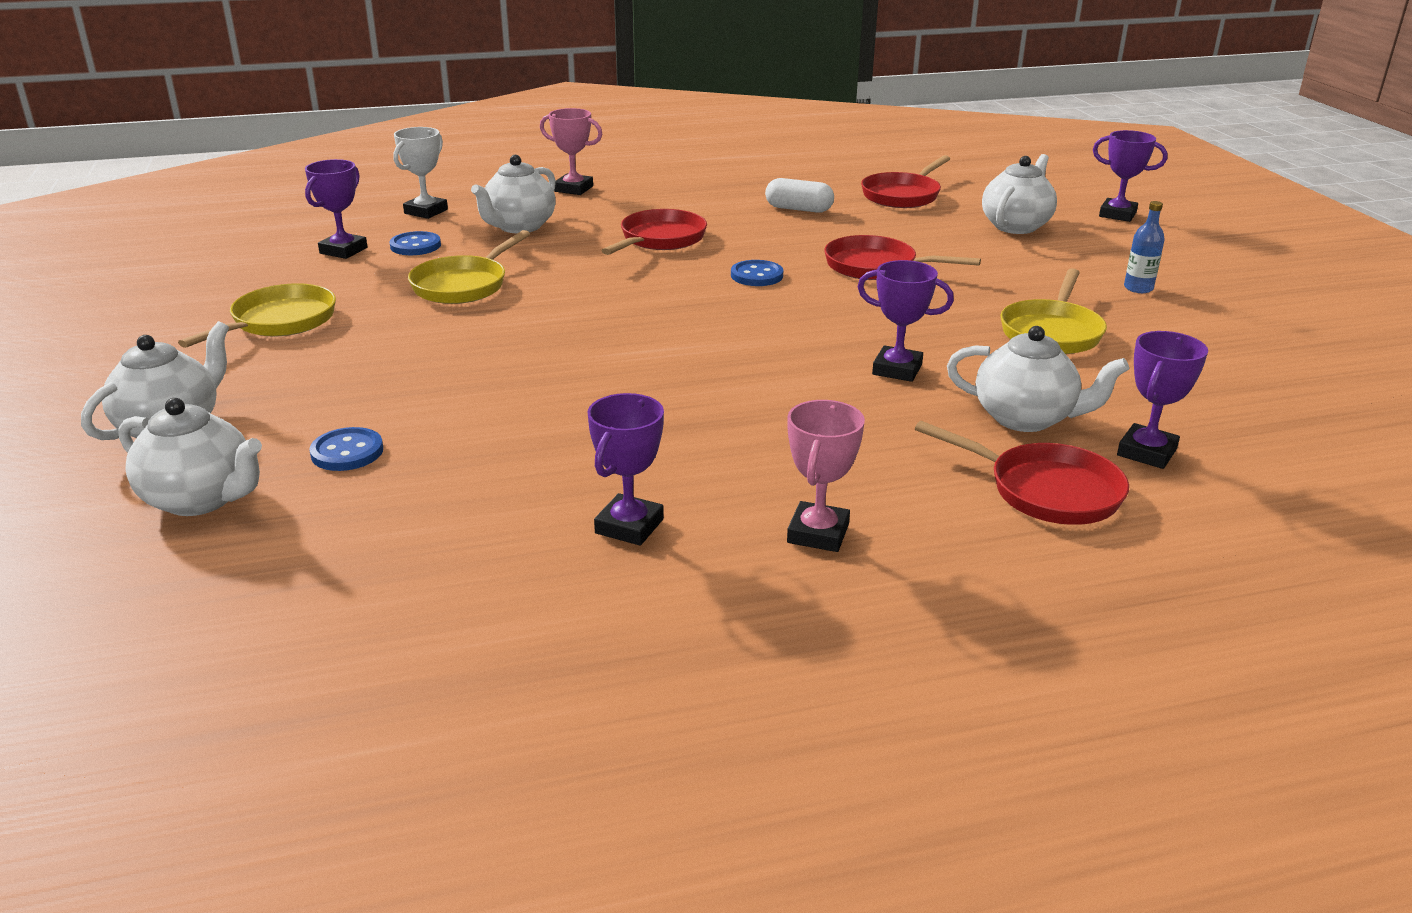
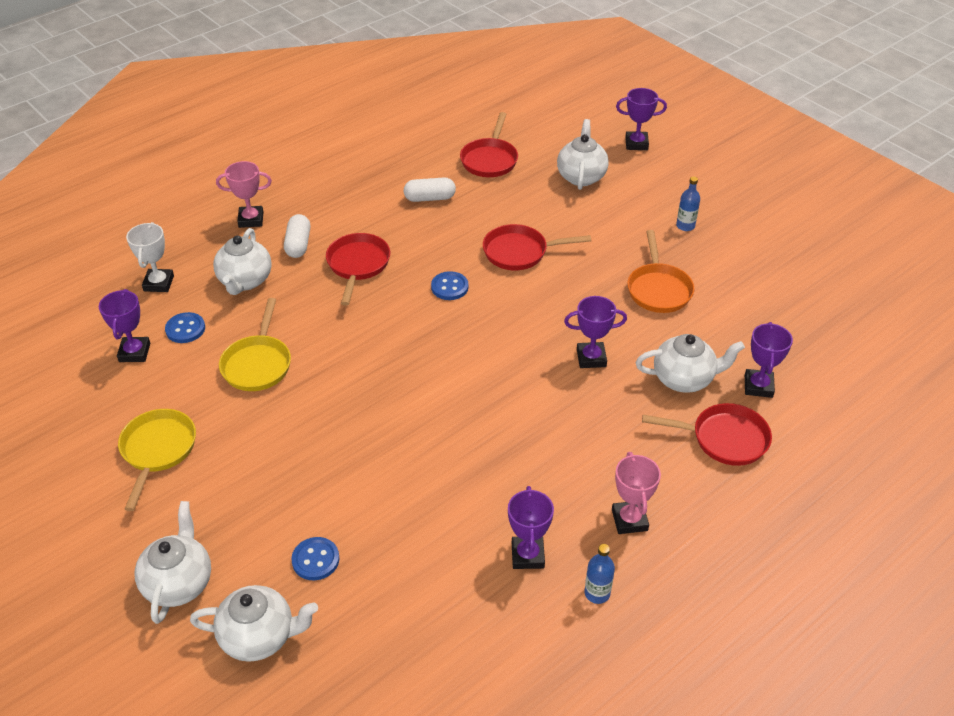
camera: 25 degrees left, 15 degrees up
yellow pan [1000,268,1107,354] -> orange pan [627,230,695,313]
none -> white capsule [284,214,310,258]
none -> blue bottle [584,544,615,604]

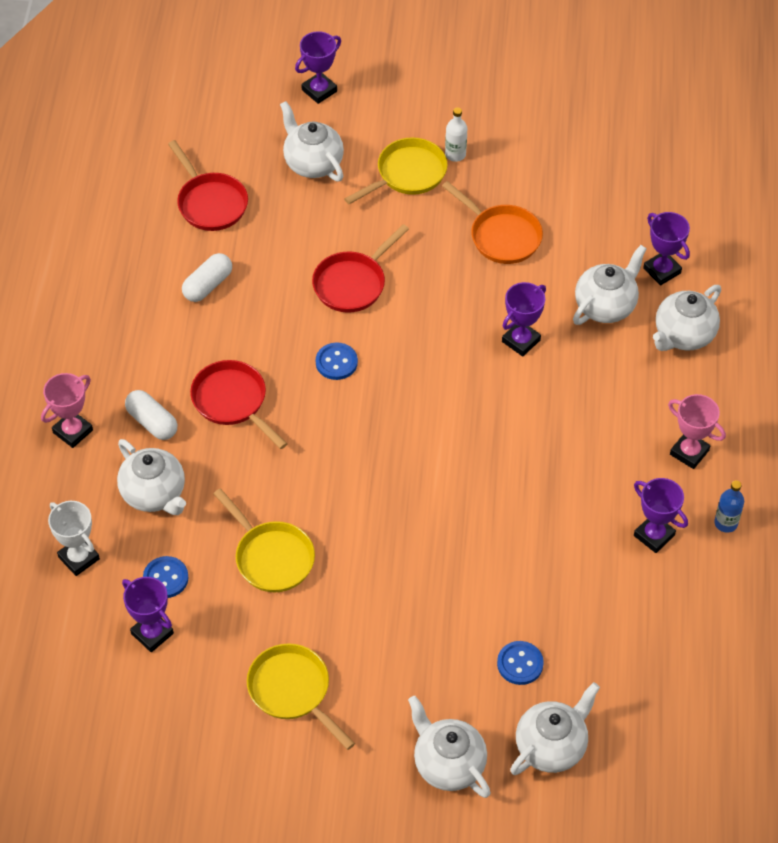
camera: 45 degrees left, 10 degrees up
red pan [642,403,772,466] -> white teapot [653,285,721,351]
blue bottle [676,176,700,231] -> white bottle [445,107,467,162]
none -> yellow pan [344,138,448,204]

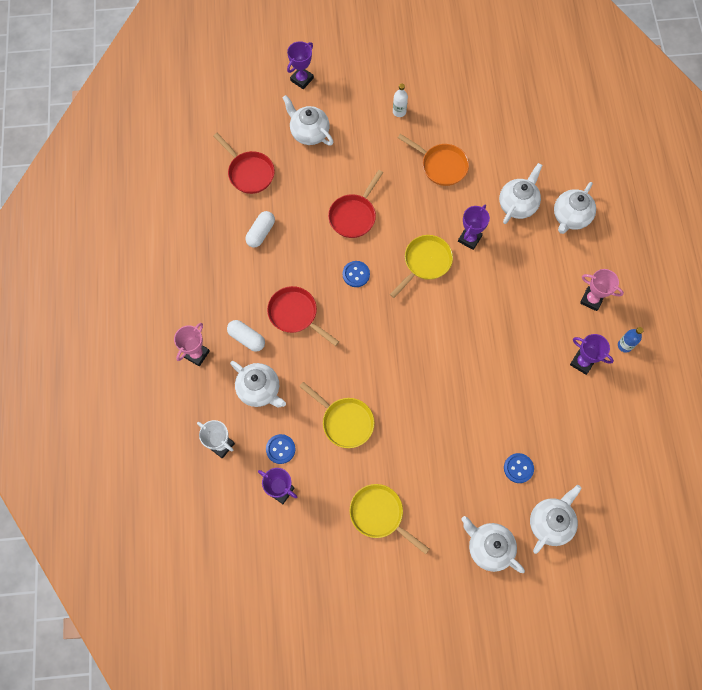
camera: 10 degrees left, 15 degrees up
yellow pan [344,138,448,204] -> yellow pan moved to [390,235,453,298]
purple trophy [643,212,690,286] -> none

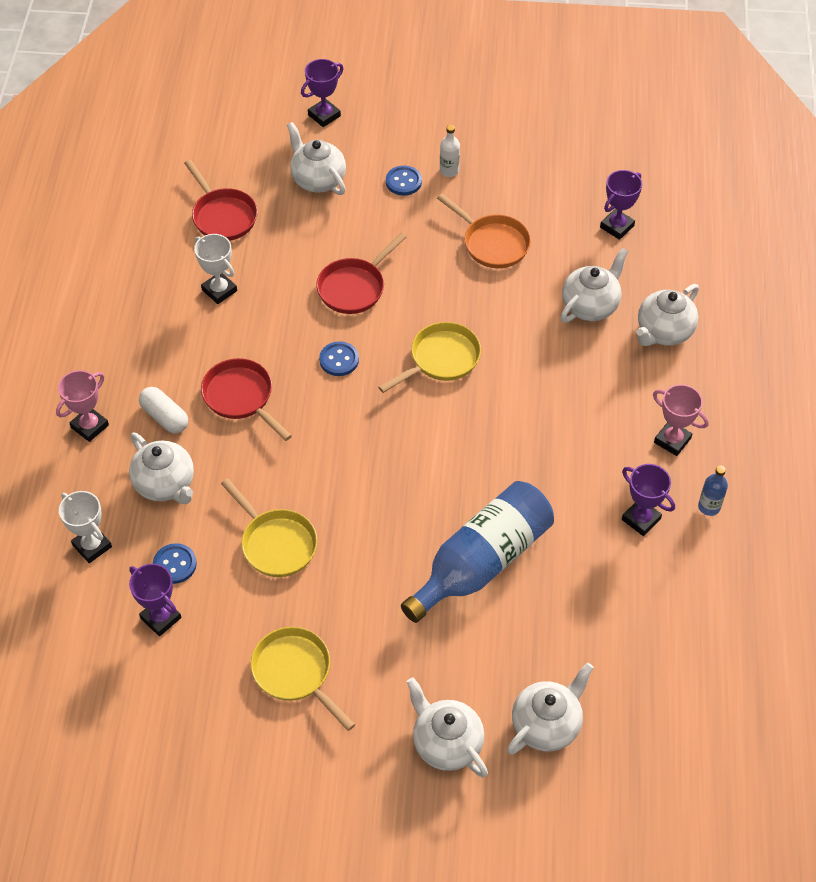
camera: 10 degrees right, 15 degrees down
white capsule [245,211,275,248] -> white trophy [194,234,237,304]
purple trophy [458,205,490,250] -> purple trophy moved to [600,170,642,240]
blue button [504,453,534,483] -> blue button moved to [386,166,422,196]
none -> blue bottle [401,481,554,623]

